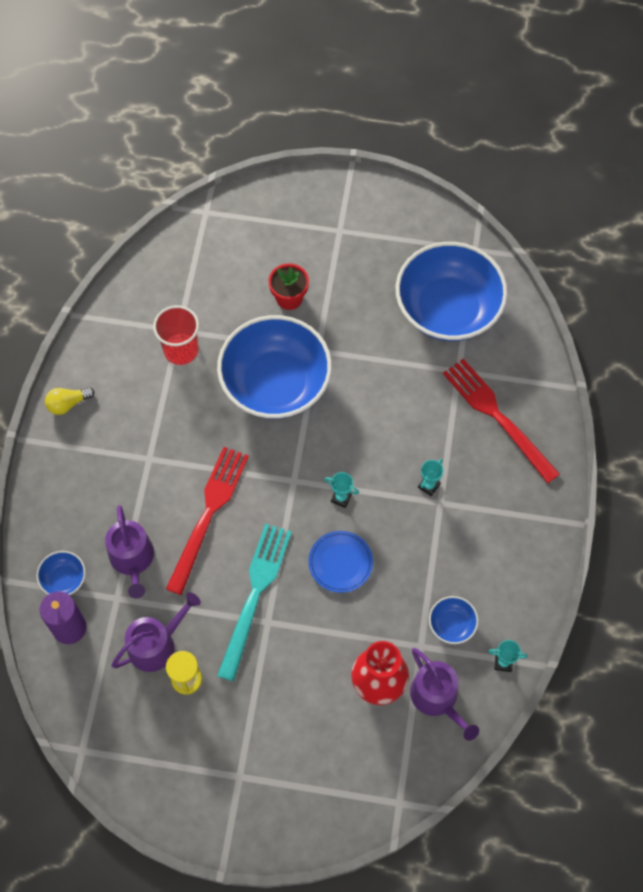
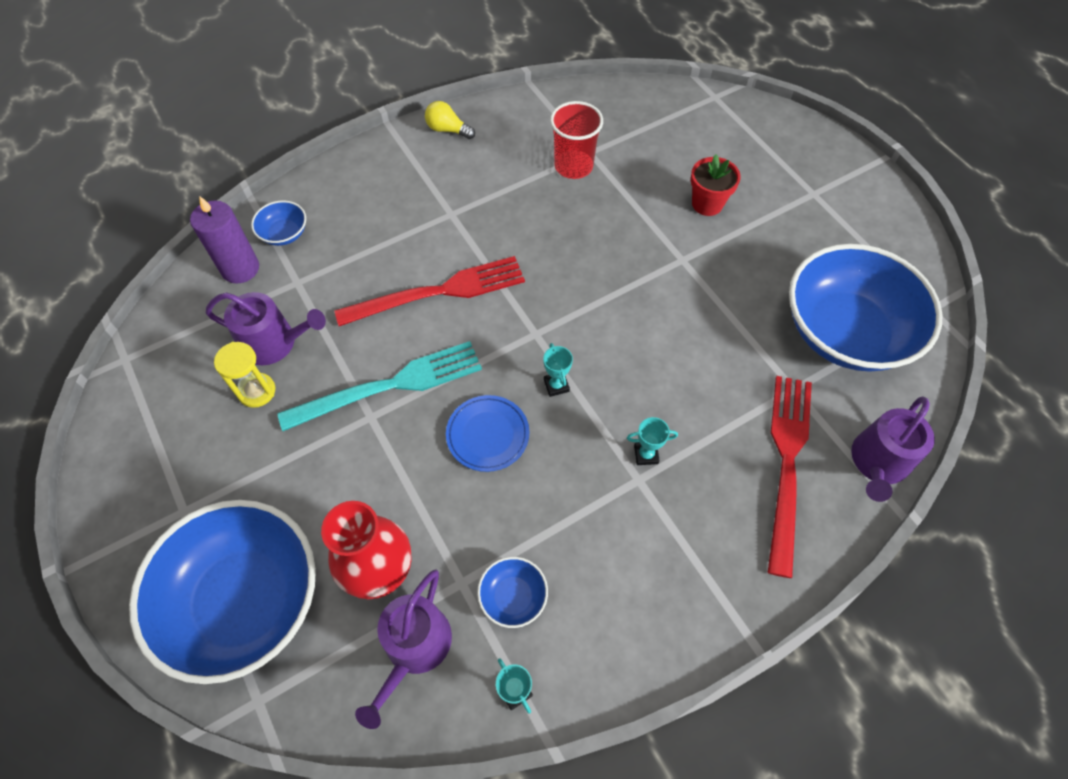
camera: 50 degrees right, 5 degrees down
purple watering can [105,505,154,598] -> purple watering can moved to [851,397,935,502]
blue bowl [217,315,332,419] -> blue bowl moved to [129,500,316,684]

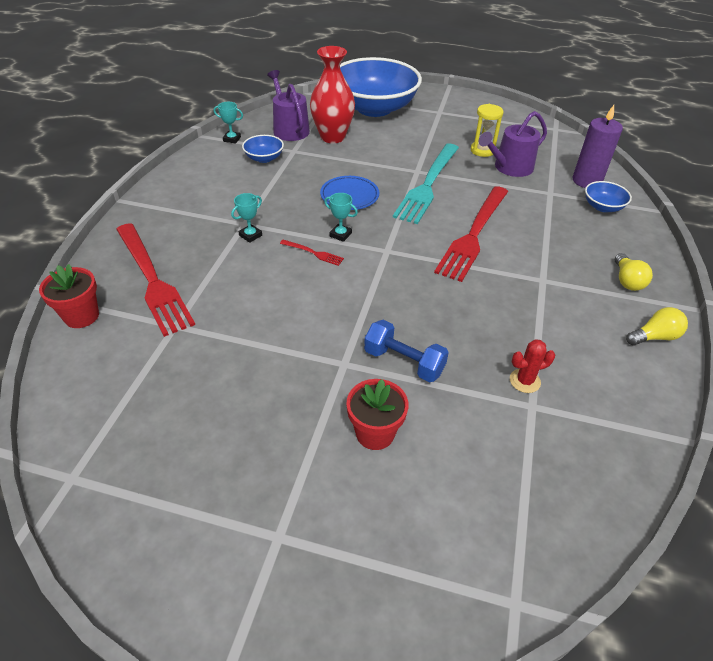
camera: 135 degrees right, 15 degrees down
red cup [550,101,603,179] -> red cactus [510,339,555,393]
blue bowl [789,244,943,372] -> none
purple watering can [851,397,935,502] -> red flower pot [39,264,99,328]
none -> red fork [280,240,344,266]
none -> blue dumbbell [364,320,449,382]
none -> yellow light bulb [615,253,653,291]

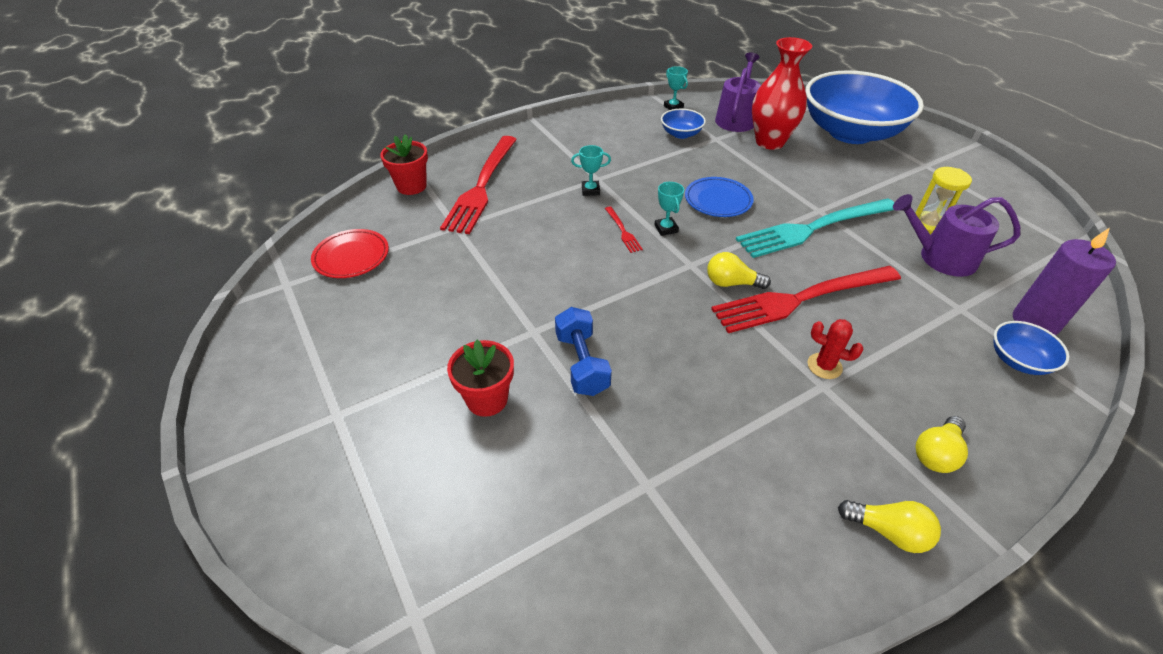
camera: 45 degrees right, 0 degrees up
red cactus [510,339,555,393] -> red cactus moved to [808,319,863,379]
none -> red plate [311,229,389,278]
none -> yellow light bulb [707,252,771,289]

